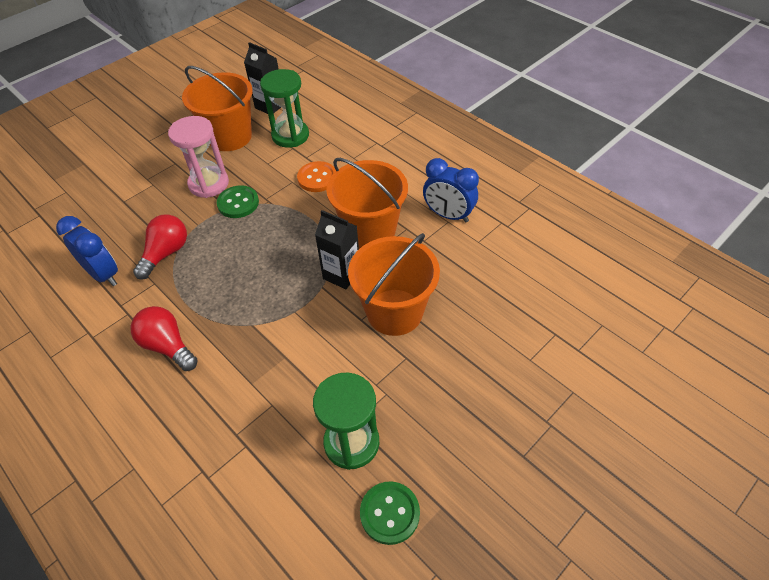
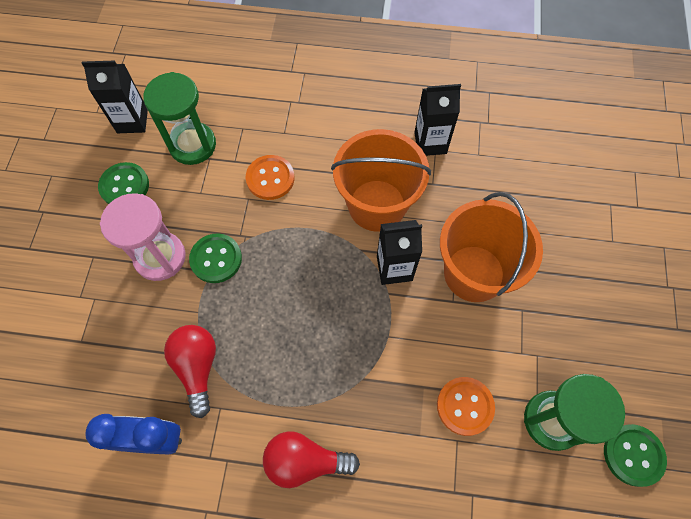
camera: 40 degrees left, 15 degrees up
orange bucket [182,66,253,151] -> green button [98,162,149,204]
blue clock [423,158,479,223] -> black carton [414,84,461,156]
none -> orange button [437,377,495,436]

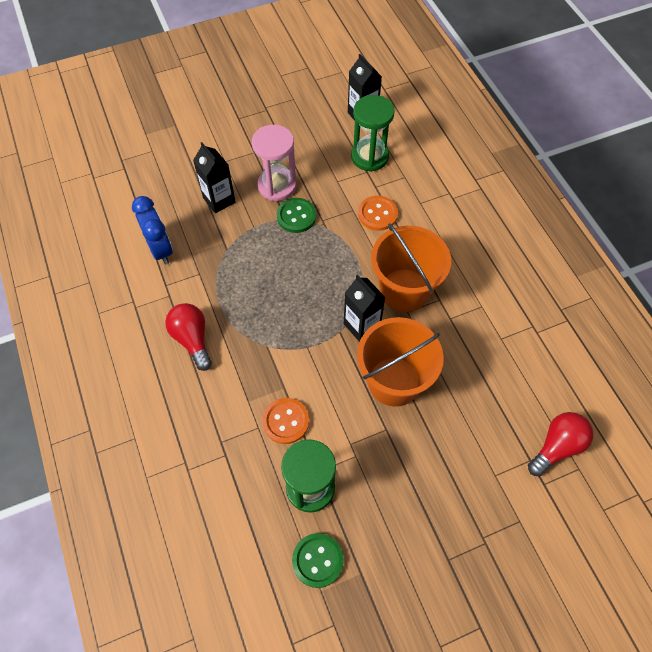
camera: 60 degrees right, 5 degrees down
green button [98,162,149,204] -> none
red light bulb [164,325,216,418] -> red light bulb moved to [528,412,594,477]
black carton [414,84,461,156] -> black carton moved to [193,142,236,213]

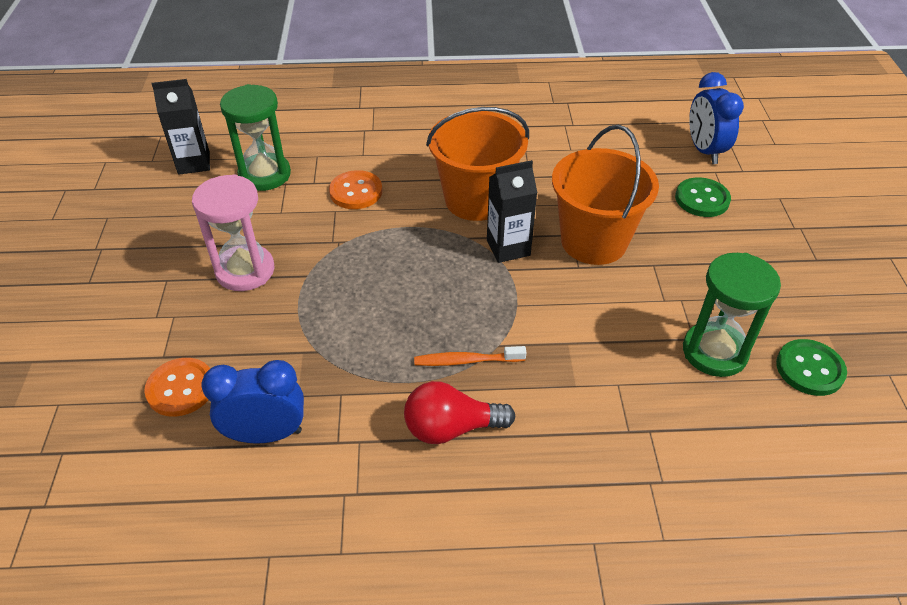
camera: 70 degrees left, 15 degrees down
black carton [193,142,236,213] -> none
orange button [262,398,309,444] -> orange button moved to [144,358,210,417]
green button [277,198,316,233] -> green button moved to [675,177,731,217]
red light bulb [528,412,594,477] -> blue clock [689,72,744,164]
none -> orange toothbrush [414,346,526,366]

